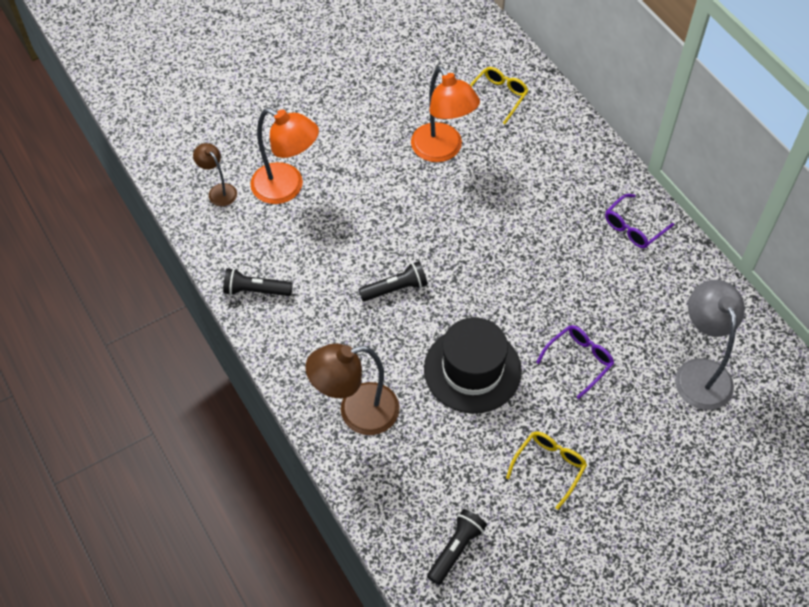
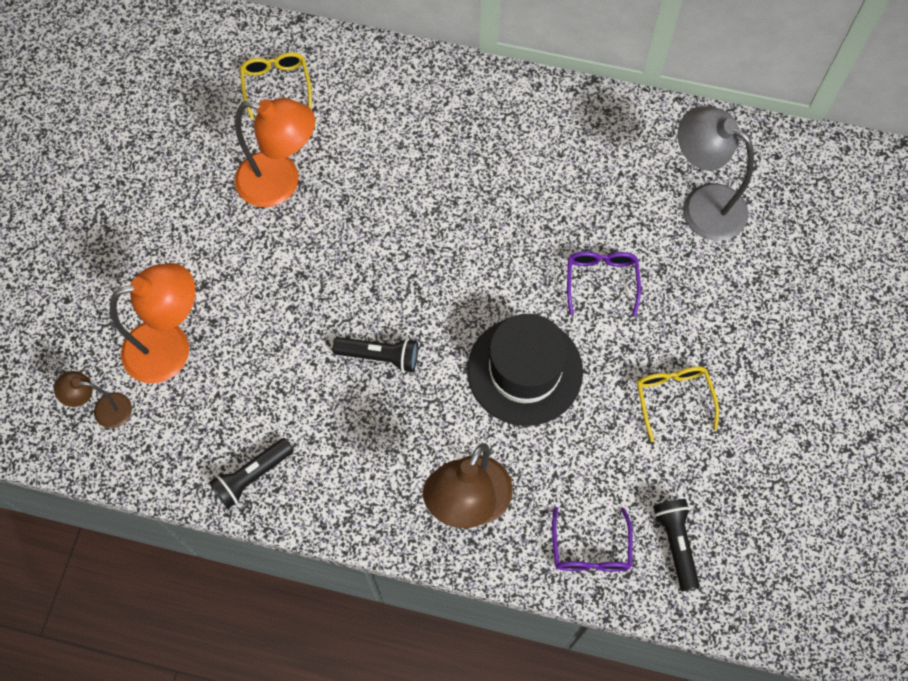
camera: 45 degrees left, 10 degrees up
black flashlight [358,261,427,301] -> black flashlight turned 75 degrees clockwise [333,337,418,372]
purple glasses [605,194,674,248] -> purple glasses moved to [552,507,633,571]

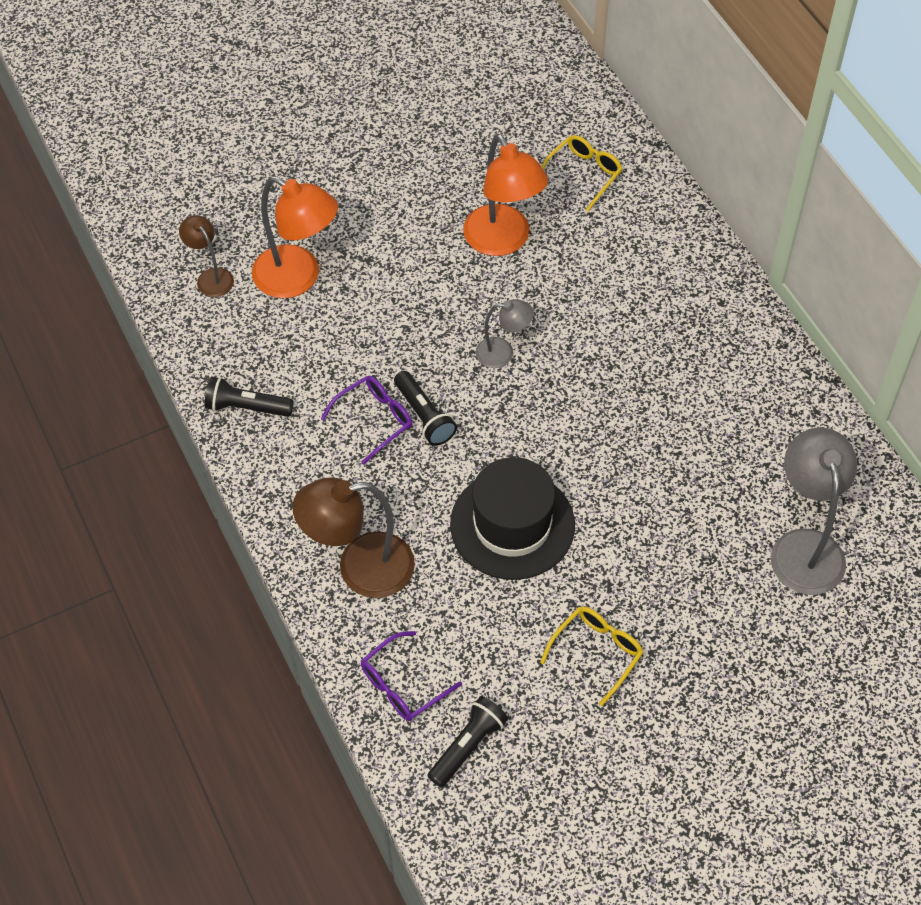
camera: 50 degrees right, 10 degrees down
purple glasses [567,251,641,316] -> purple glasses moved to [321,376,412,464]
none -> grey lamp [475,299,533,368]

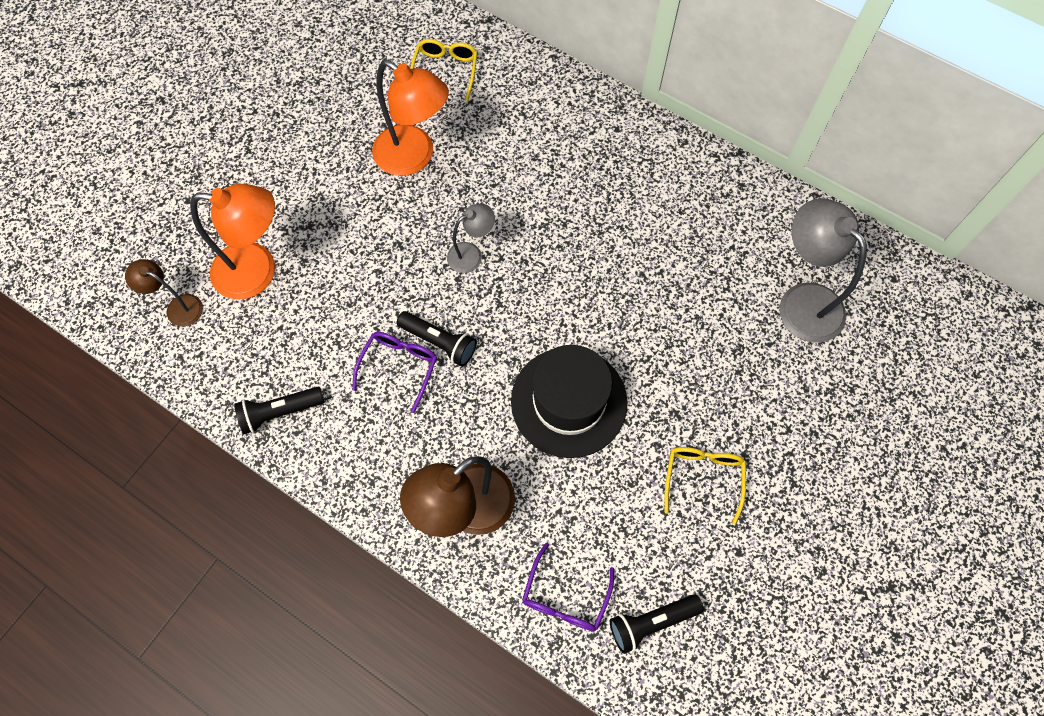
camera: 30 degrees left, 10 degrees up
black flashlight [428,696,508,788] -> black flashlight turned 120 degrees counterclockwise [610,594,704,654]

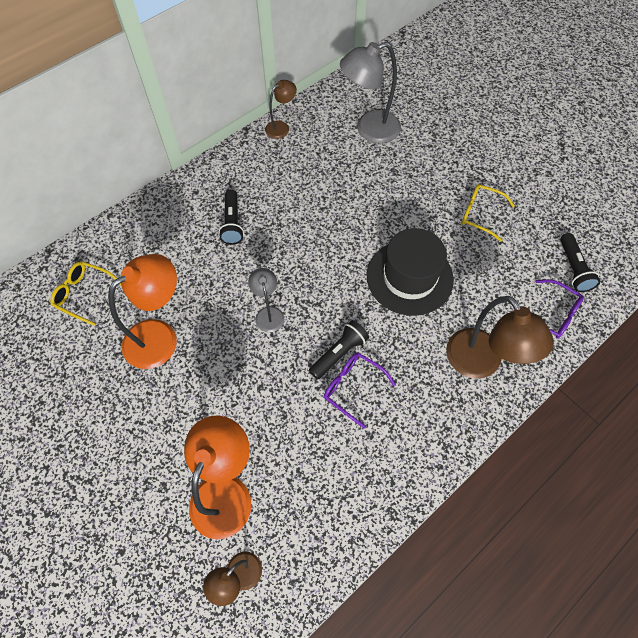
camera: 75 degrees left, 5 degrees down
black flashlight [234,387,325,434] -> black flashlight moved to [219,189,244,245]
none -> brown lamp [265,80,297,139]

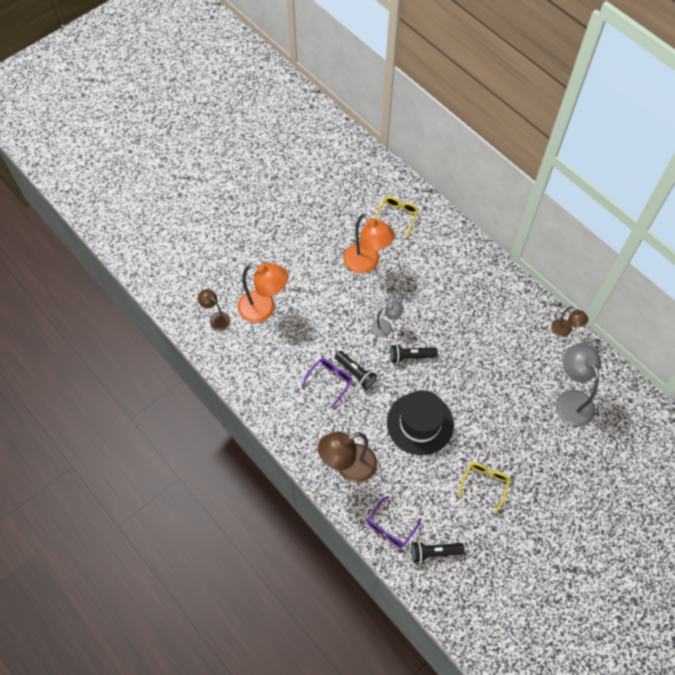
camera: 90 degrees right, 0 degrees up
black flashlight [219,189,244,245] -> black flashlight moved to [390,344,438,363]

